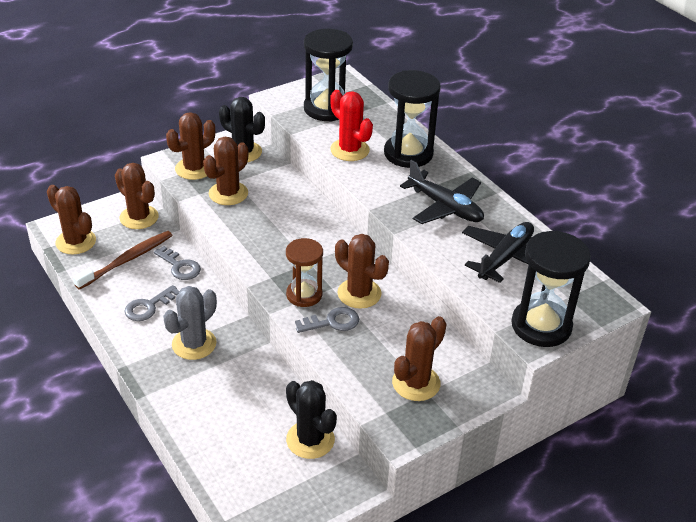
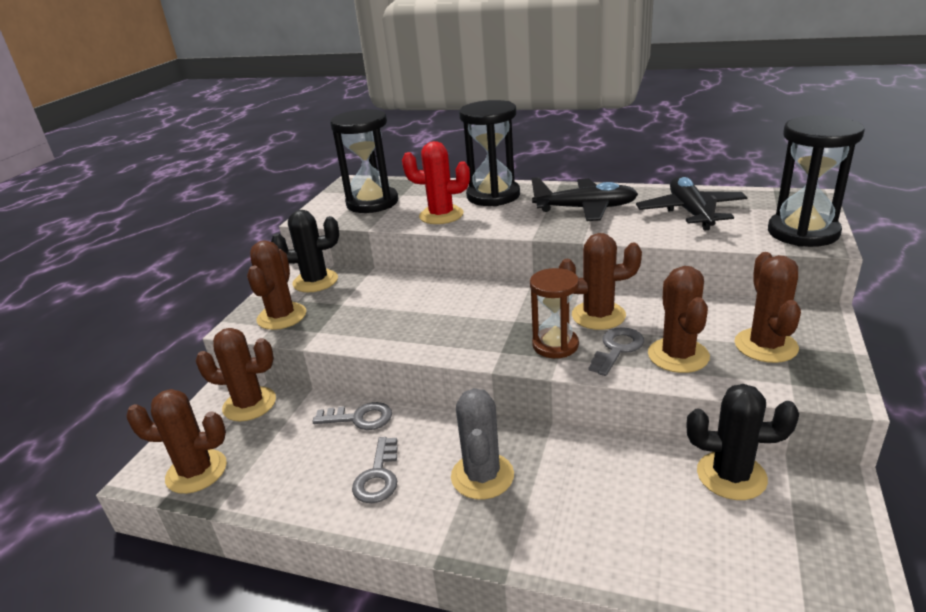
camera: 35 degrees left, 10 degrees down
brown toothbrush [73,231,173,290] -> none
brown cactus [203,137,248,205] -> brown cactus moved to [648,266,710,373]

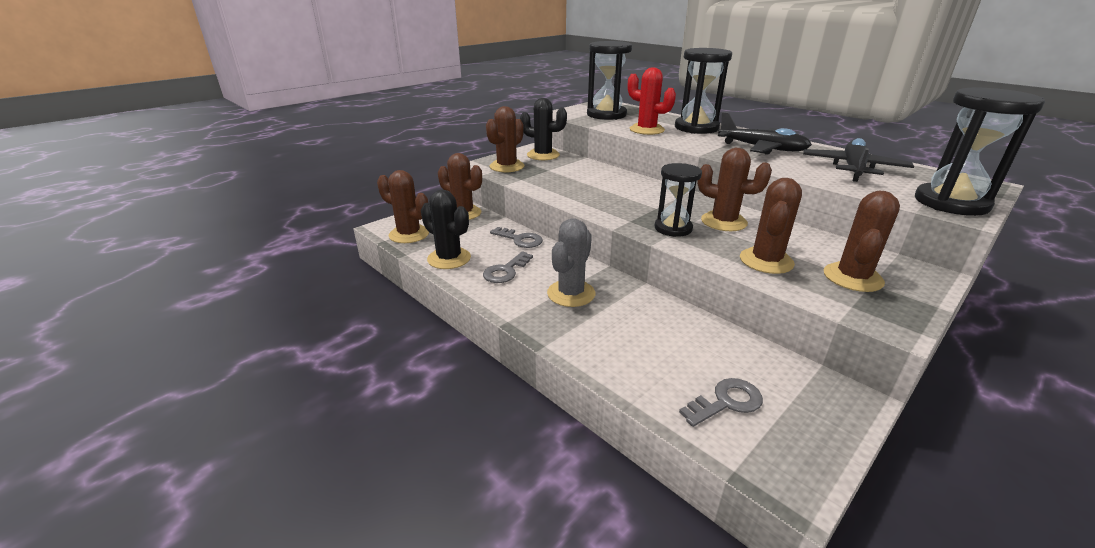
camera: 25 degrees right, 0 degrees up
brown hourglass [530,268,579,358] -> black hourglass [654,163,702,237]
grey key [589,327,644,376] -> grey key moved to [679,378,763,427]
black cactus [687,384,799,500] -> black cactus moved to [421,190,471,269]

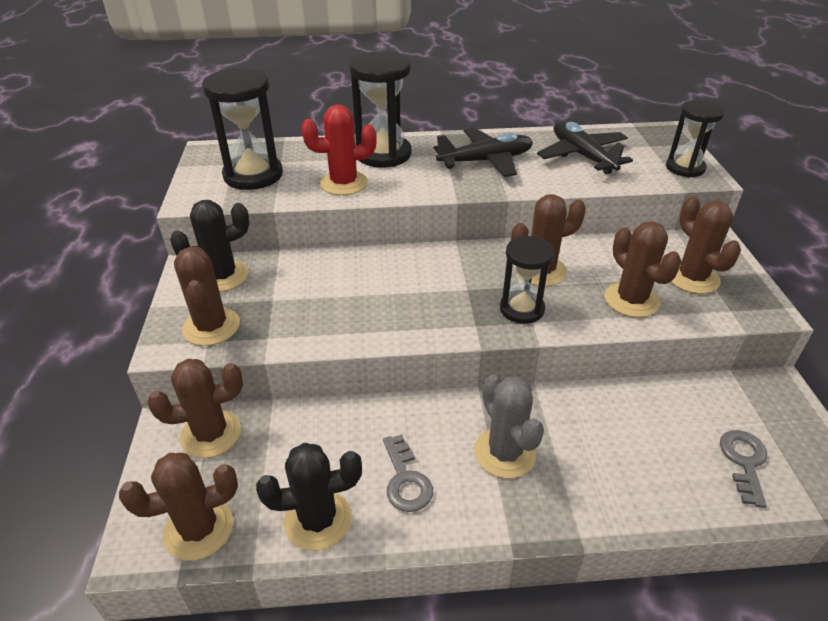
camera: 50 degrees left, 10 degrees up
grey key [490,227,543,248] -> none
black hourglass [915,87,1045,216] -> black hourglass [666,100,725,177], size x0.65

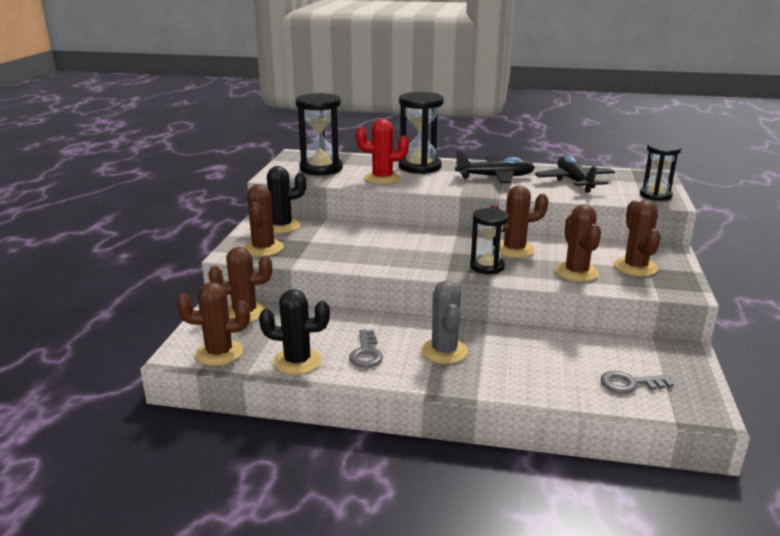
camera: 15 degrees right, 15 degrees down
grey key [720,430,767,508] -> grey key turned 120 degrees counterclockwise [600,371,674,394]

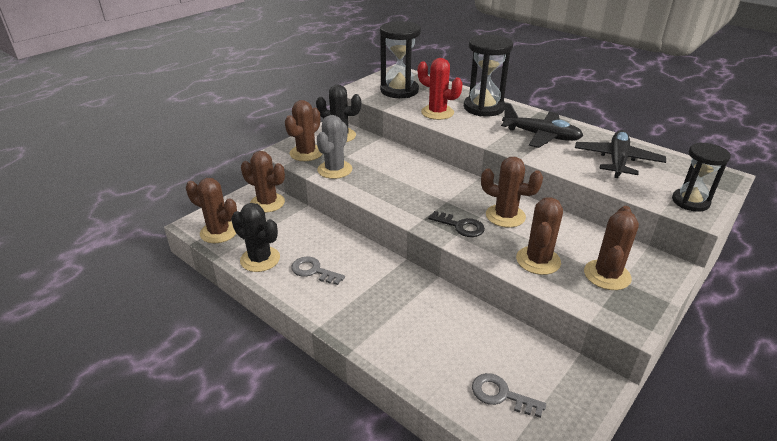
camera: 30 degrees right, 10 degrees up
grey key [349,330,383,368] -> grey key turned 90 degrees clockwise [291,256,345,285]
grey cactus [421,280,468,364] -> grey cactus moved to [317,115,352,179]
black hourglass [470,208,509,274] -> black key [428,211,485,237]

